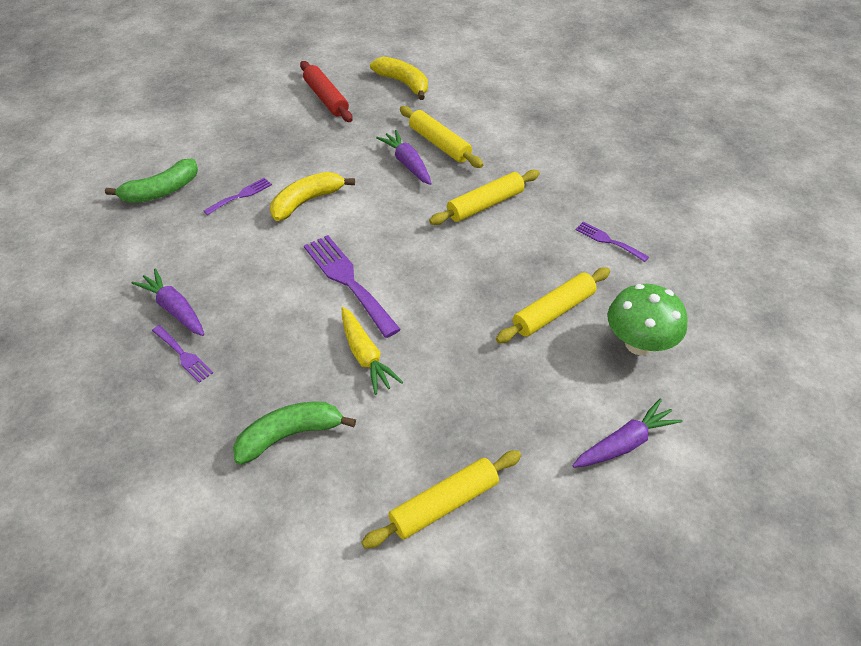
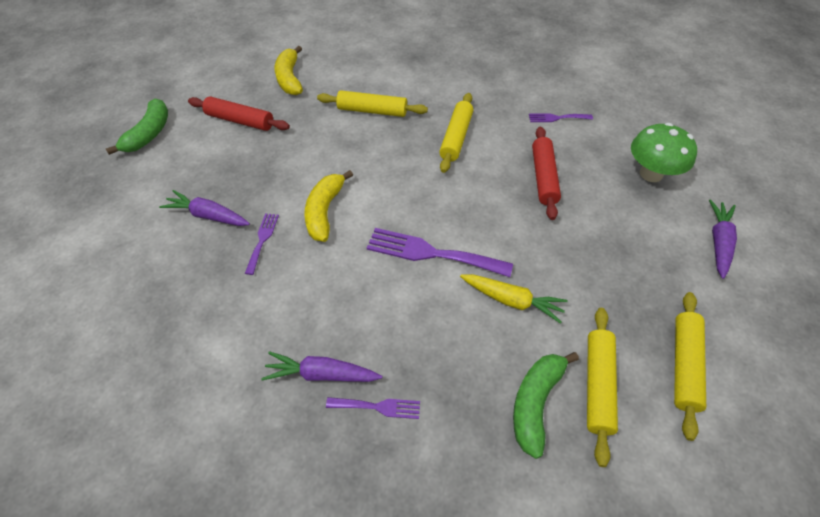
camera: 40 degrees left, 5 degrees up
green banana [105,159,198,203] -> green banana moved to [106,98,168,155]
yellow banana [370,57,428,100] -> yellow banana turned 105 degrees counterclockwise [275,46,303,95]
purple carrot [376,130,432,185] -> purple carrot moved to [159,190,250,226]
yellow rolling pin [496,267,610,343] -> yellow rolling pin moved to [587,308,618,467]
none -> red rolling pin [532,127,561,220]

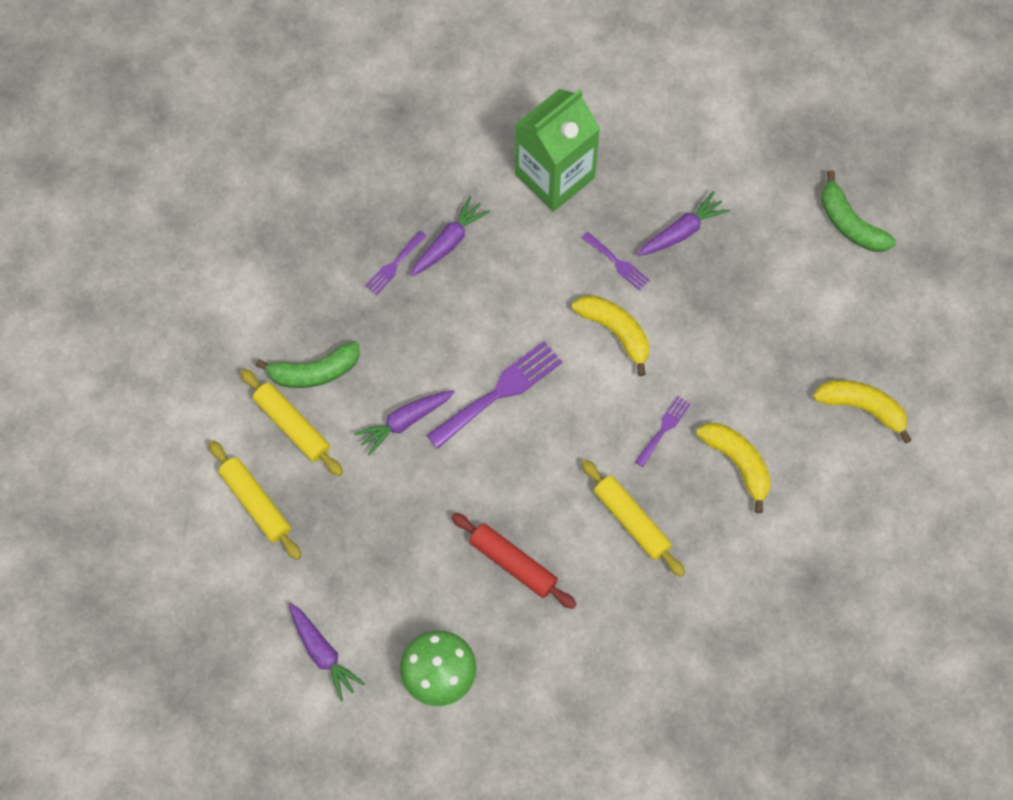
camera: 125 degrees right, 15 degrees up
red rolling pin [188,96,290,131] -> none
yellow rolling pin [317,90,428,117] -> yellow banana [696,423,771,513]
yellow carrot [460,274,568,324] -> purple carrot [354,390,455,456]
green banana [513,352,579,459] -> green banana turned 105 degrees clockwise [255,341,360,388]
purple fork [529,113,593,122] -> purple fork moved to [635,396,691,467]
none -> green carton [515,89,600,212]

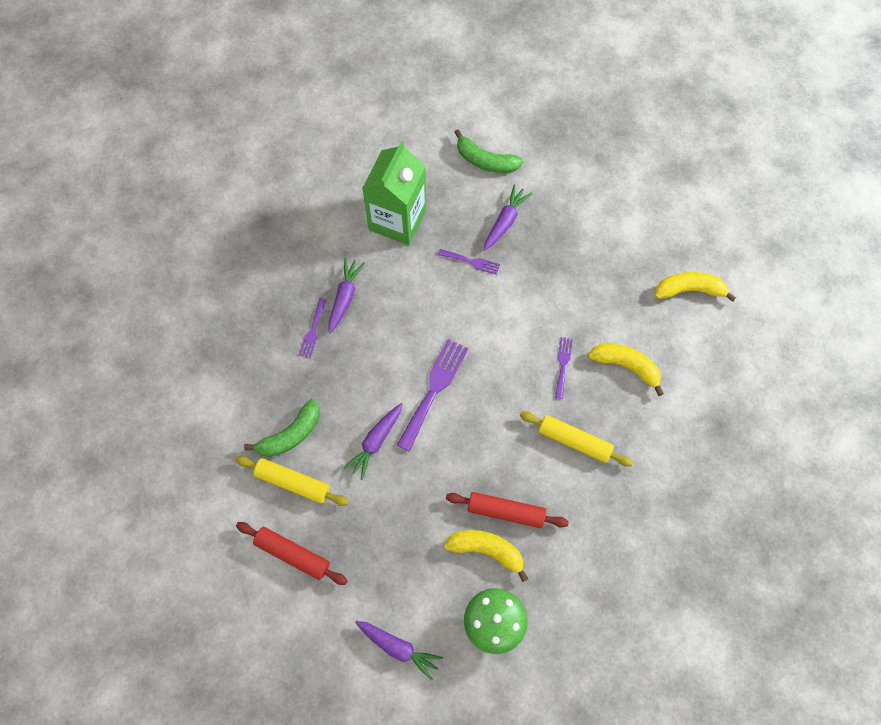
camera: 25 degrees left, 0 degrees up
yellow rolling pin [209,441,301,560] -> red rolling pin [236,522,348,585]
yellow banana [572,295,649,376] -> yellow banana moved to [444,530,528,582]
green banana [821,170,896,252] -> green banana moved to [455,129,523,173]

